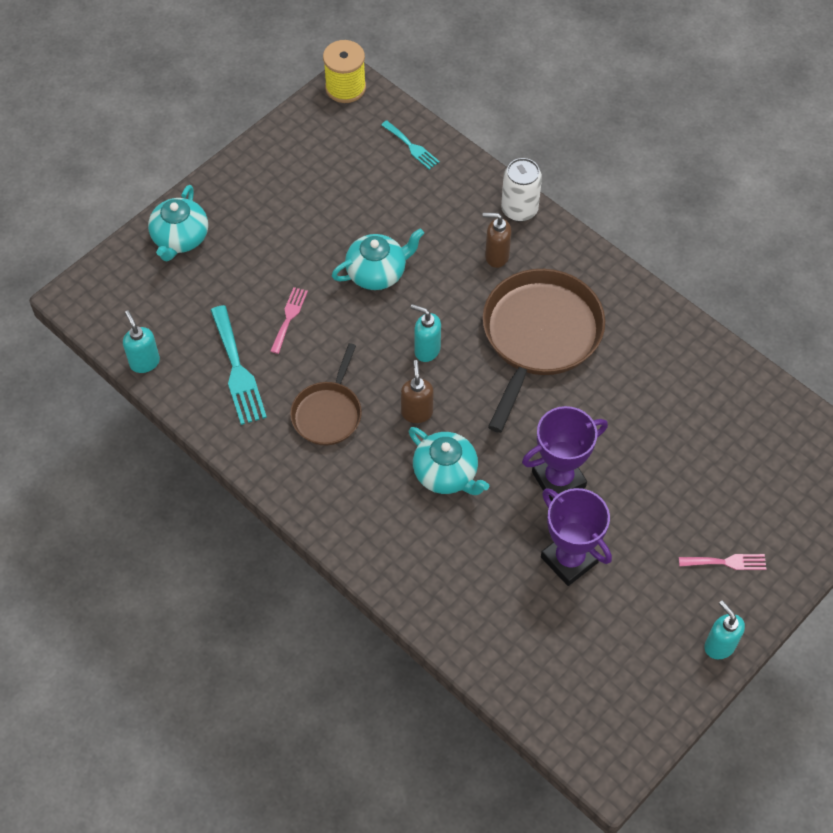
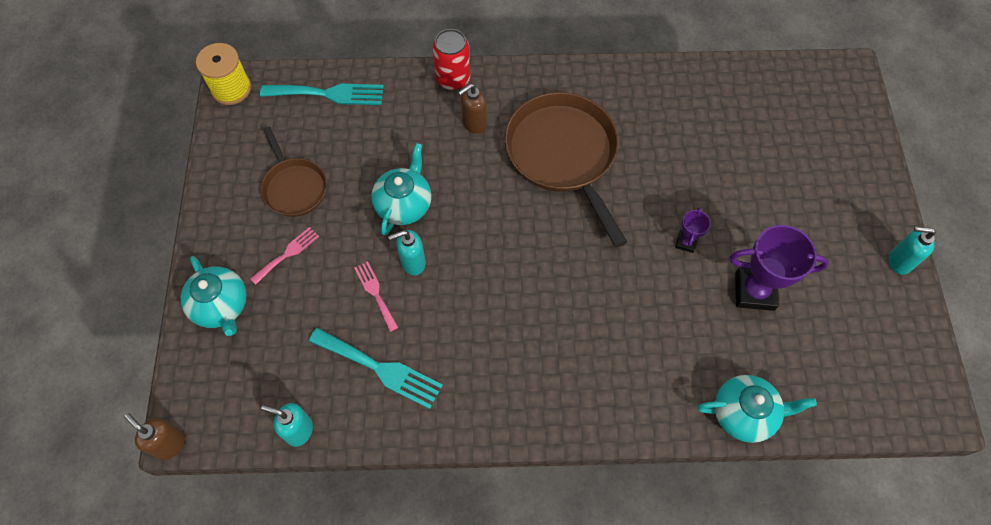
camera: 45 degrees left, 5 degrees up
brown pan [290,343,362,445] -> brown pan moved to [261,127,327,217]
turquoise fork [381,120,440,170] -> turquoise fork [260,84,384,105], size x1.71
brown soap dispenser [401,360,434,423] -> brown soap dispenser moved to [124,413,185,460]
turquoise teapot [409,427,490,495] -> turquoise teapot moved to [697,375,817,443]
turquoise soap dispenser [411,304,441,362] -> turquoise soap dispenser moved to [388,230,426,275]
white can [501,158,542,222] -> red can [433,29,470,90]
purple trophy [522,406,608,502] -> purple trophy [675,207,711,253], size x0.49
pink fork [679,554,766,570] -> pink fork moved to [250,227,319,285]

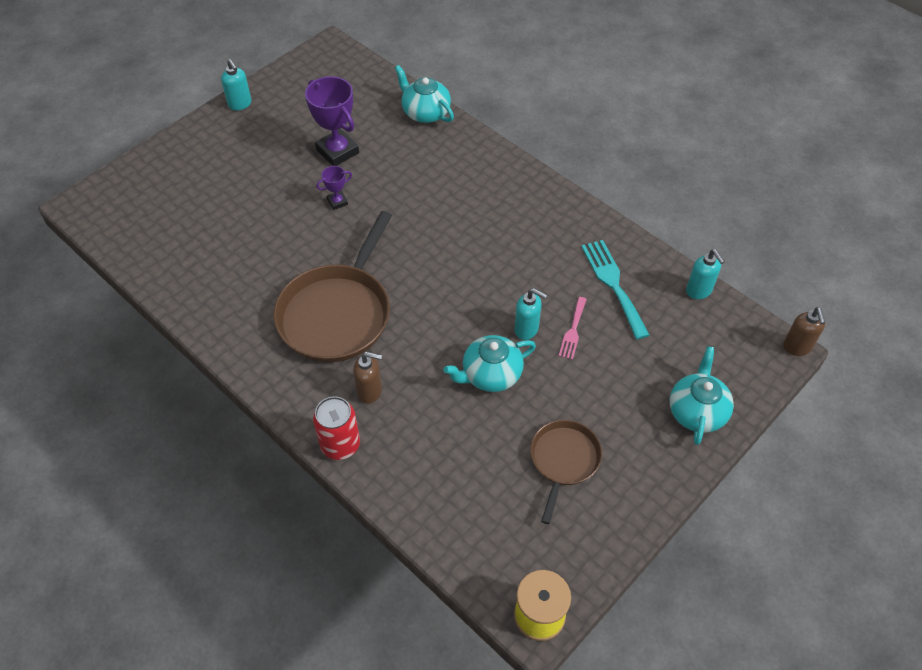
camera: 135 degrees left, 10 degrees down
pink fork [250,227,319,285] -> none
turquoise fork [260,84,384,105] -> none

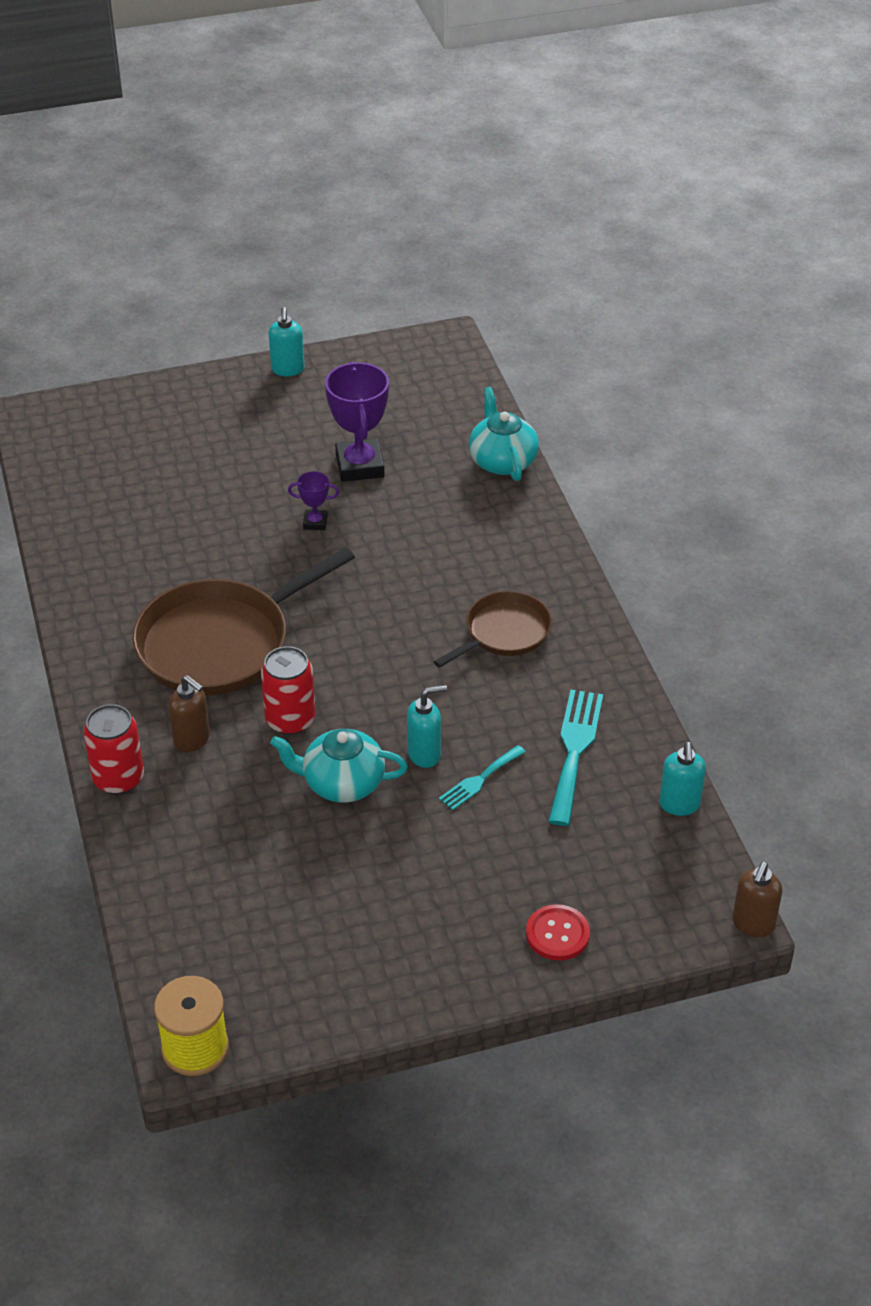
camera: 30 degrees right, 10 degrees down
turquoise soap dispenser [514,288,547,340] -> turquoise soap dispenser turned 75 degrees counterclockwise [407,685,447,768]
brown pan [530,420,602,524] -> brown pan moved to [434,591,552,668]
pink fork [559,297,587,360] -> turquoise fork [439,745,526,810]
turquoise teapot [670,346,734,445] -> red button [526,904,590,961]
none -> red can [261,646,316,735]

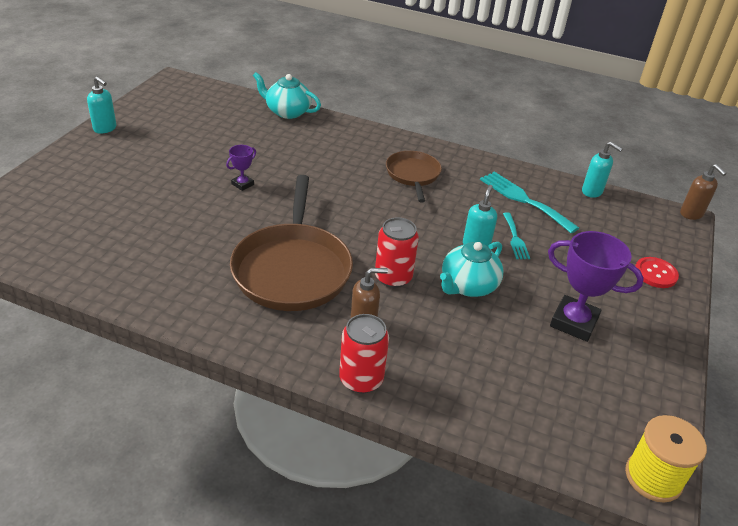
camera: 55 degrees left, 5 degrees down
purple trophy [325,362,389,482] -> purple trophy moved to [548,231,644,342]

